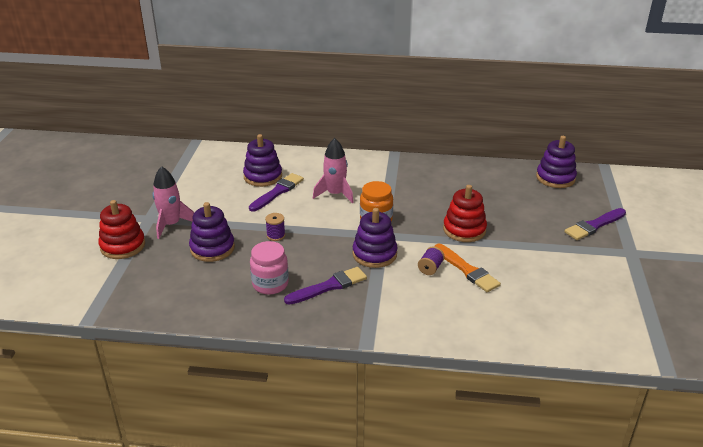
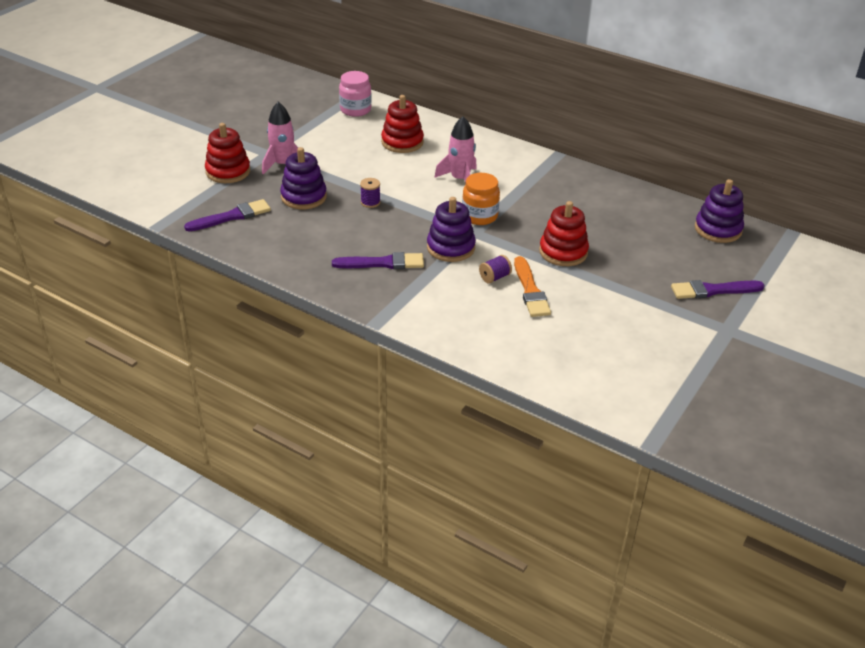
camera: 25 degrees right, 5 degrees up
purple stacking toy [243,134,282,187] -> red stacking toy [381,95,424,153]
purple brush [249,173,304,212] -> purple brush moved to [184,199,271,231]
pink jar [250,241,289,295] -> pink jar moved to [339,71,372,117]

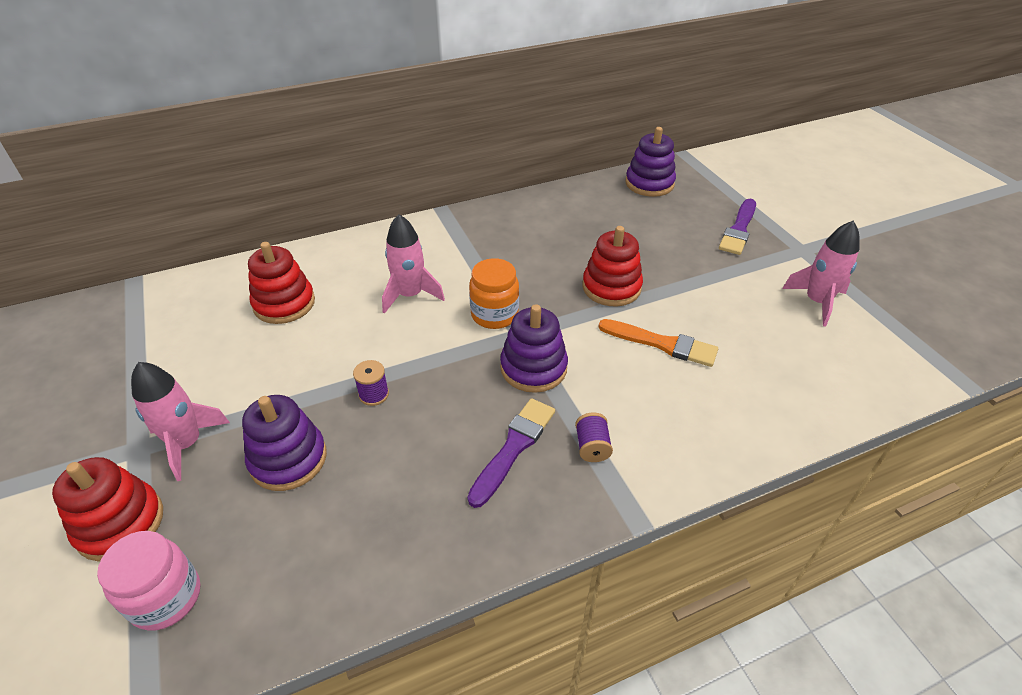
camera: 55 degrees left, 5 degrees up
purple brush [184,199,271,231] -> none
pink jar [339,71,372,117] -> pink jar moved to [97,531,200,631]
purple spool [479,255,512,284] -> purple spool moved to [575,412,613,462]
none -> pink rocket [782,221,860,326]

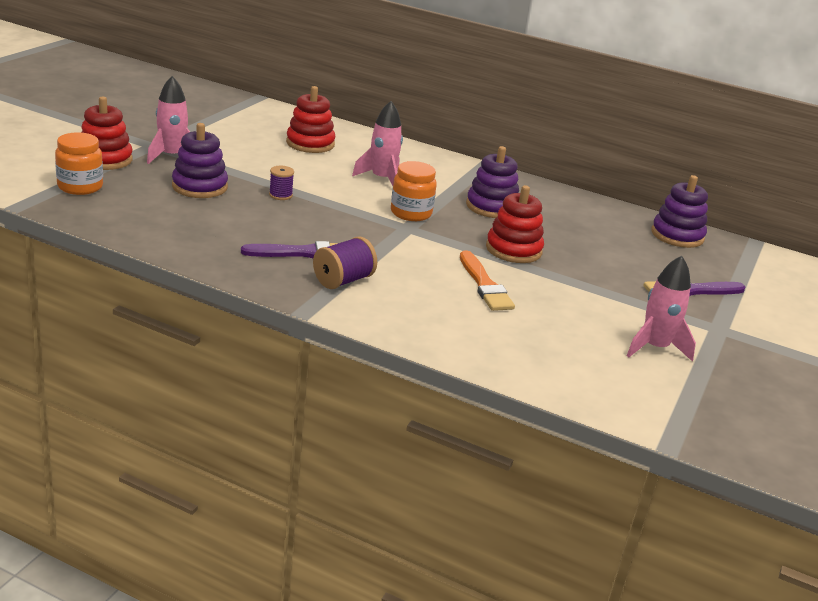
camera: 45 degrees right, 15 degrees down
pink jar [97,531,200,631] -> orange jar [55,132,103,195]
purple stacking toy [500,304,568,393] -> purple stacking toy moved to [466,146,519,218]
purple spool [575,412,613,462] -> purple spool [313,236,377,289], size x1.55

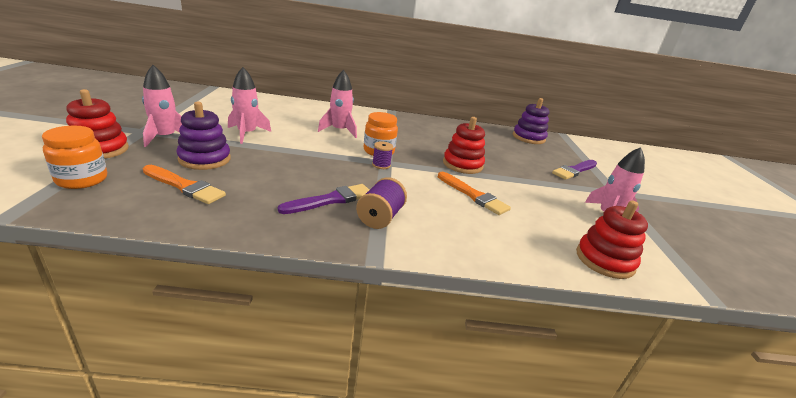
camera: 25 degrees left, 0 degrees up
purple spool [269,166,294,200] -> purple spool moved to [372,141,393,169]
red stacking toy [286,86,335,153] -> red stacking toy moved to [576,200,648,279]
purple stacking toy [466,146,519,218] -> none
none -> orange brush [143,165,226,204]
none -> pink rocket [228,67,271,144]

